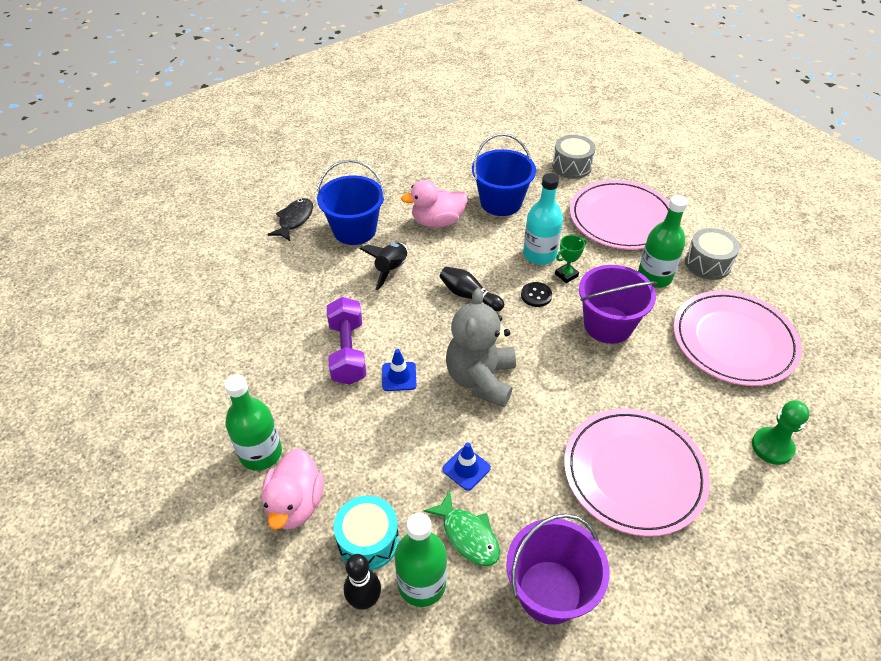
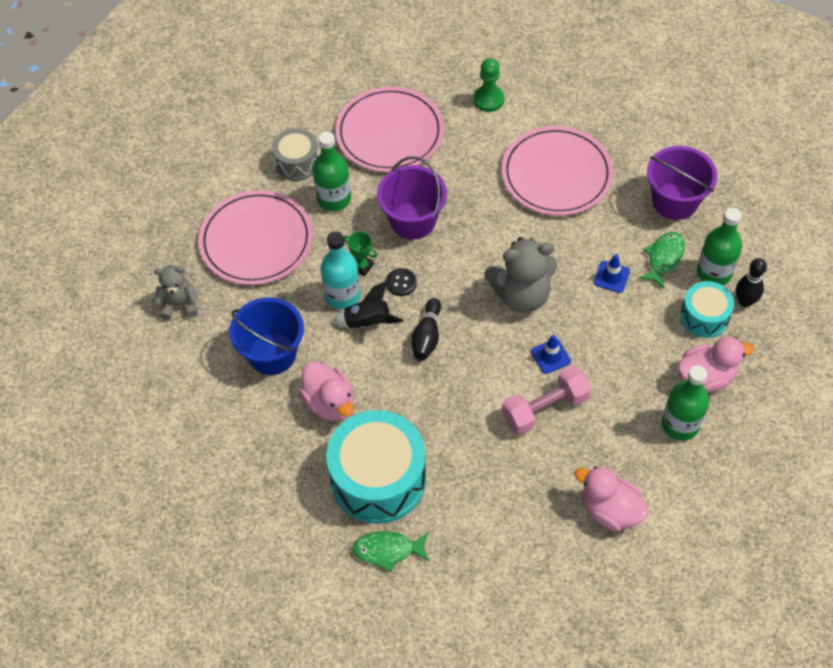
camera: 110 degrees left, 10 degrees up
black fish [267,198,313,241] -> green fish [352,531,429,572]
blue bucket [317,160,385,245] -> turquoise drum [326,410,426,524]
purple dumbbell [327,297,366,385] -> pink dumbbell [502,365,591,435]
black rocket [359,243,408,290] -> black rocket moved to [332,281,404,329]
grey drum [552,135,596,179] -> grey teddy bear [154,265,198,320]
none -> pink duck [574,466,649,531]

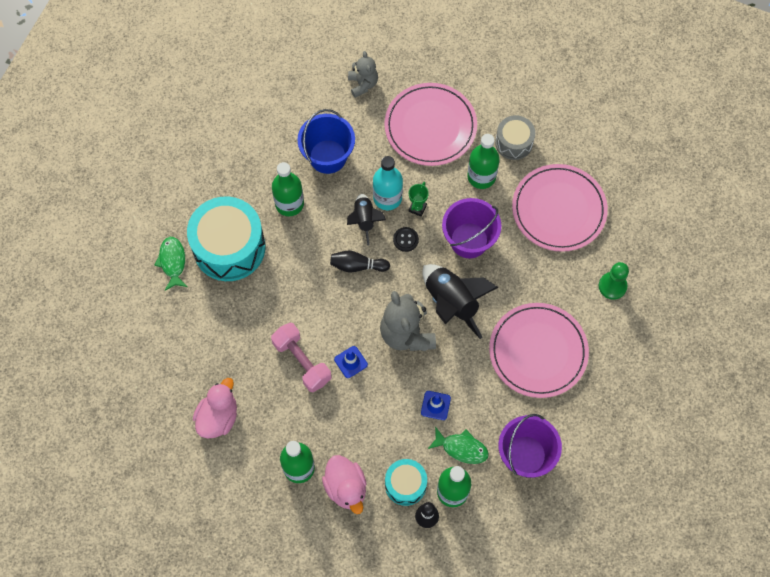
camera: 80 degrees right, 10 degrees up
pink duck [299,361,353,421] -> green bottle [272,162,304,216]
none -> black rocket [422,264,499,339]

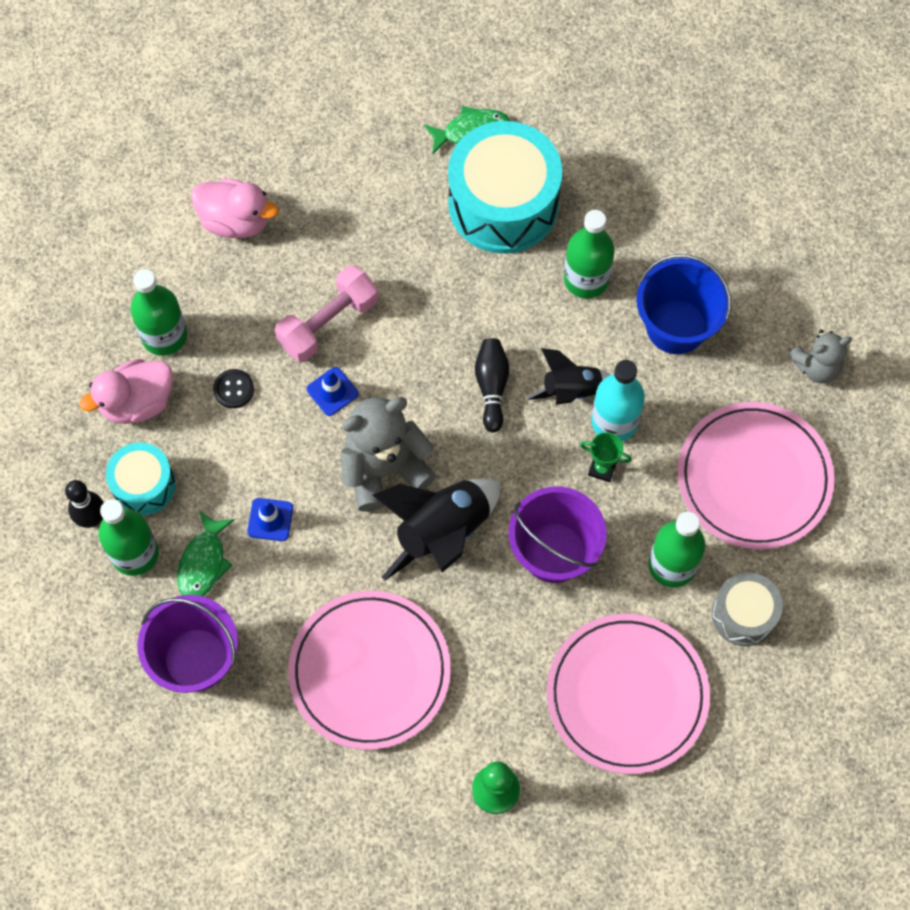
camera: 85 degrees right, 0 degrees up
black button [393,227,419,252] -> black button moved to [213,369,254,408]

